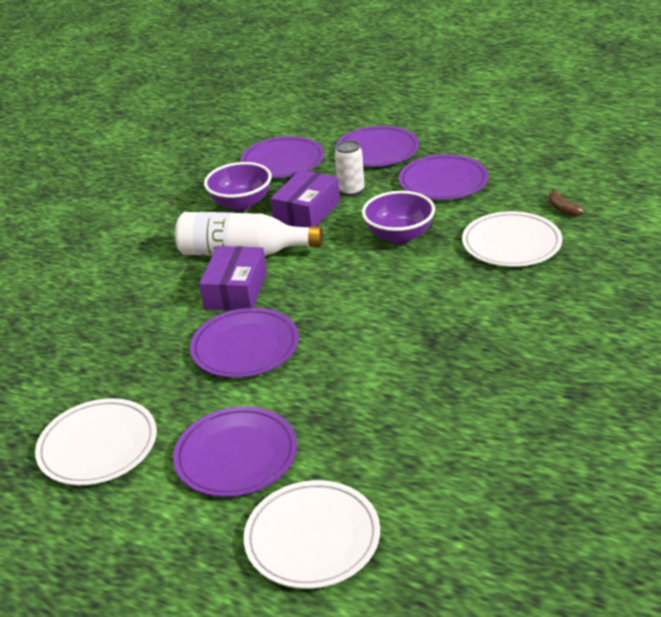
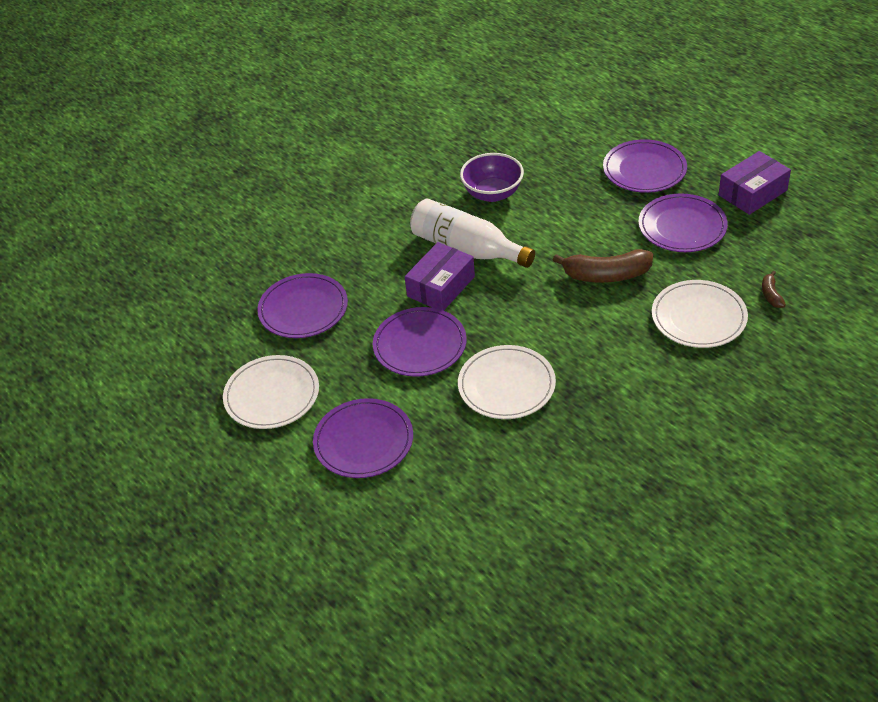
camera: 25 degrees right, 10 degrees up
purple plate [241,136,324,178] -> purple plate moved to [257,273,348,338]
white plate [244,480,380,589] -> white plate moved to [458,345,556,419]
purple box [270,170,340,227] -> purple box moved to [718,151,791,215]
white can [335,140,365,196] -> none
purple bowl [362,191,435,244] -> brown banana [553,249,653,283]

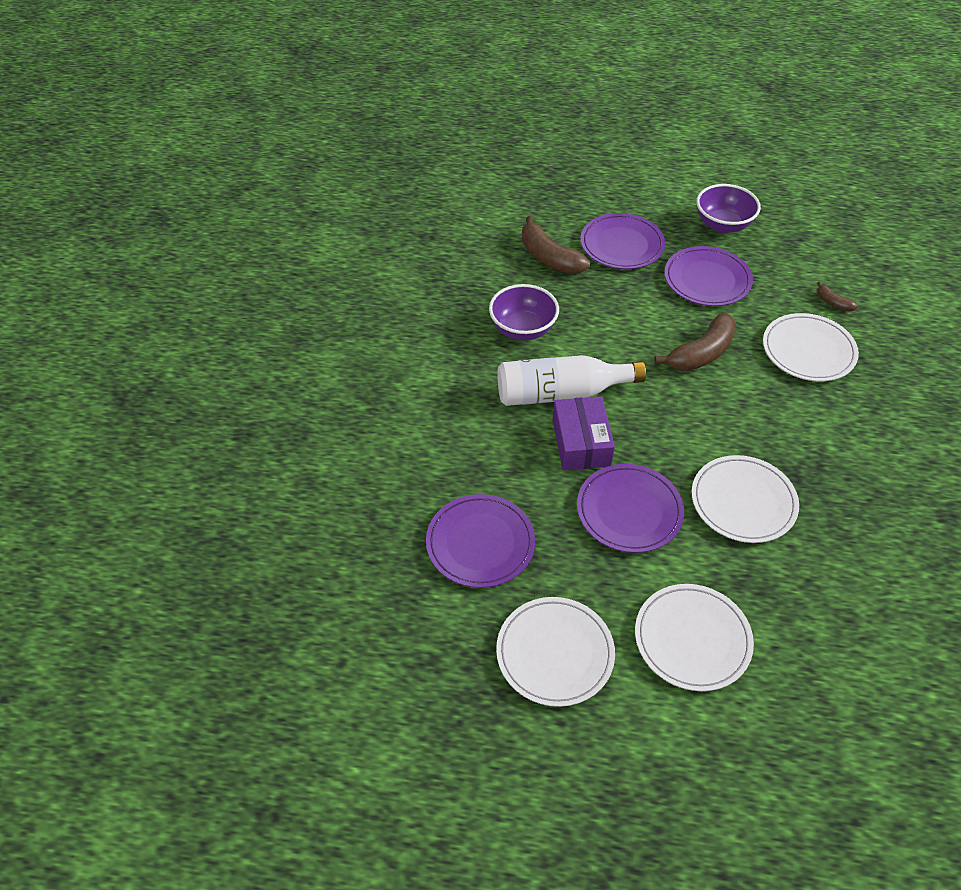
camera: 45 degrees left, 5 degrees up
purple plate [313,398,413,478] -> white plate [635,584,754,691]
purple box [718,151,791,215] -> purple bowl [696,184,761,233]
none -> brown banana [522,216,590,274]

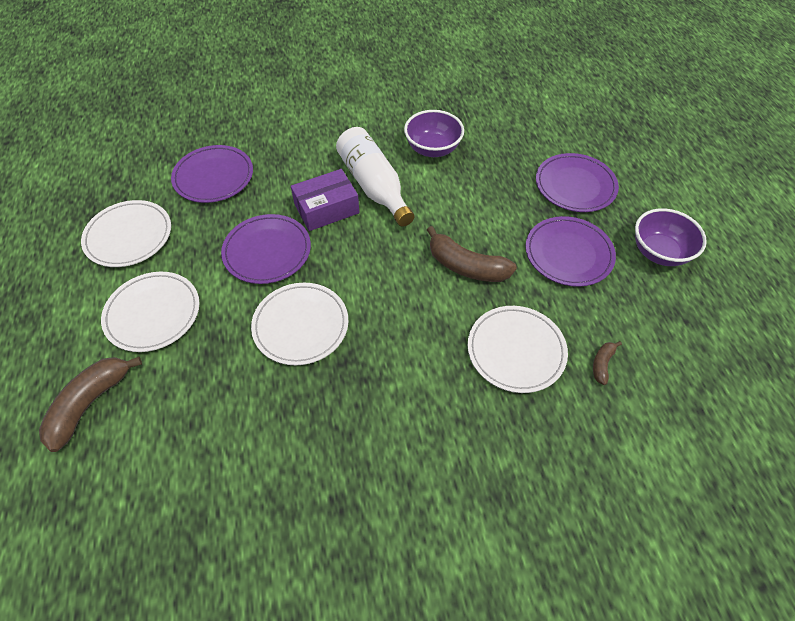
camera: 70 degrees right, 5 degrees up
brown banana [522,216,590,274] -> brown banana moved to [39,357,142,452]

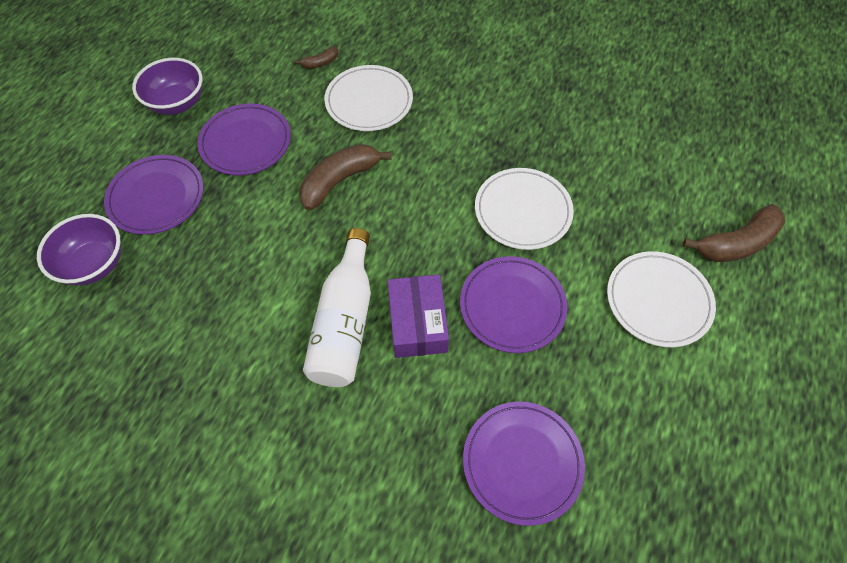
camera: 145 degrees left, 5 degrees up
white plate [81,200,171,267] -> none
purple box [291,169,359,231] -> purple box turned 75 degrees clockwise [387,275,449,358]
purple bowl [404,110,464,157] -> purple bowl moved to [37,214,121,286]
brown banana [427,226,517,282] -> brown banana turned 105 degrees counterclockwise [299,144,392,210]

